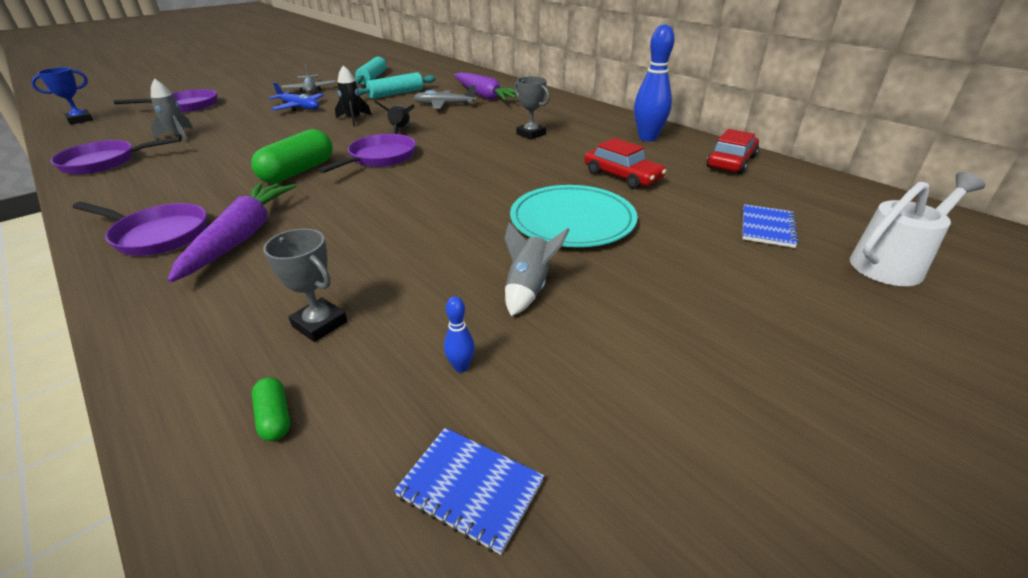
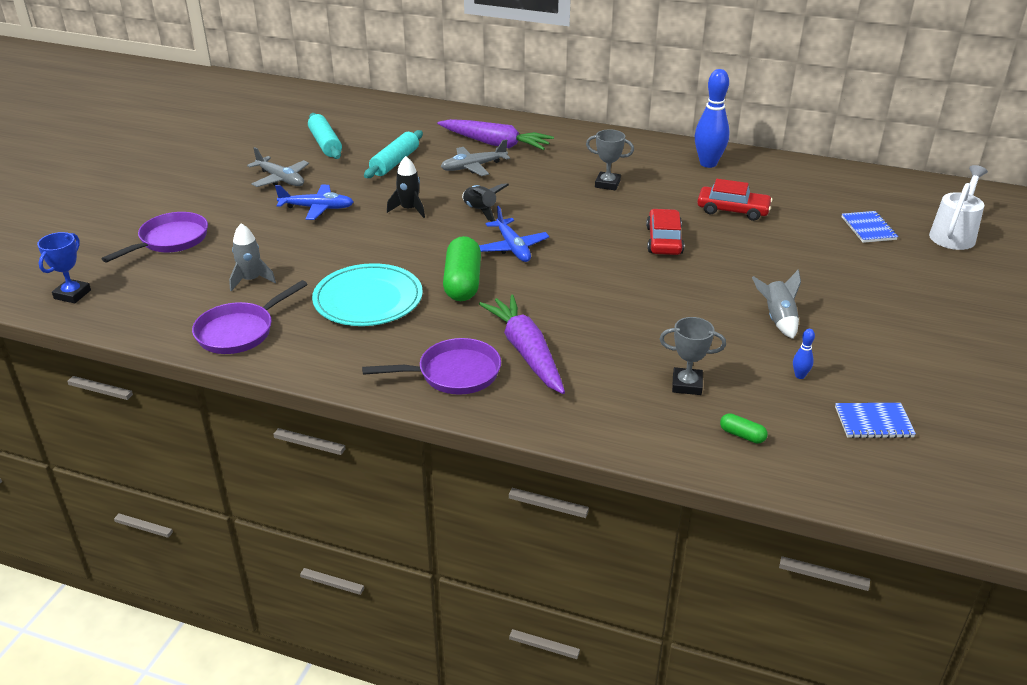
camera: 30 degrees left, 0 degrees up
purple pan [318,134,416,173] -> blue plane [479,206,550,262]
turquoise plate [510,185,638,247] -> turquoise plate moved to [312,263,423,326]
red car [707,129,759,174] -> red car moved to [646,209,684,255]

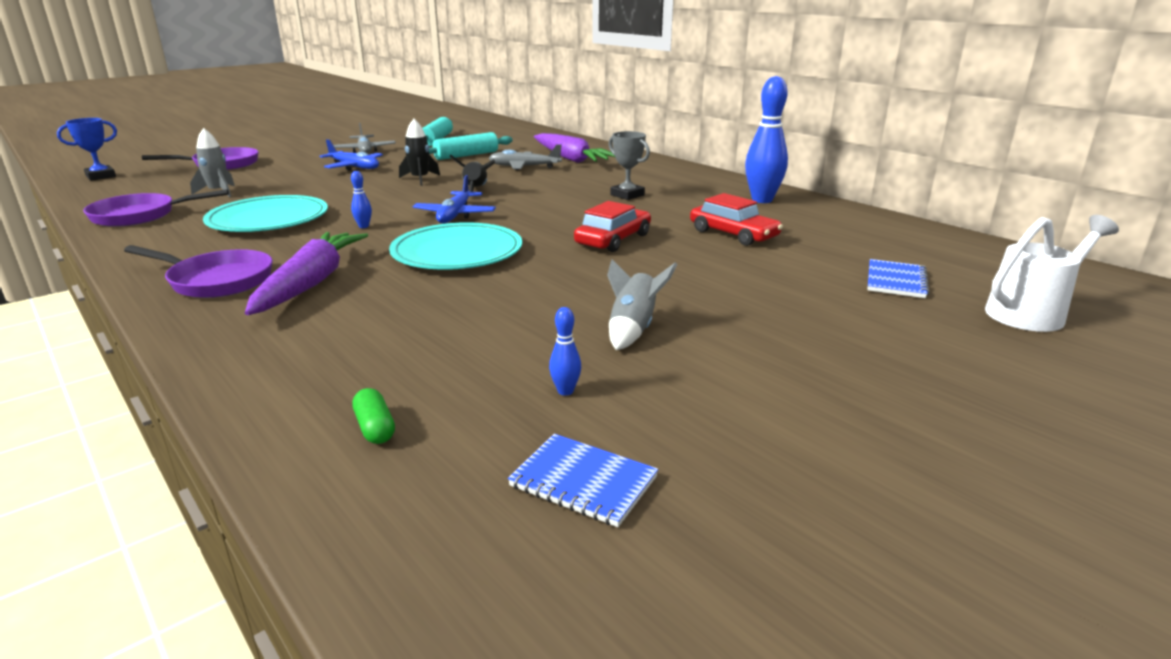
camera: 30 degrees right, 10 degrees down
green capsule [443,236,481,301] -> blue bowling pin [351,171,372,228]
grey trophy [660,317,726,395] -> none
none -> turquoise plate [389,222,522,270]

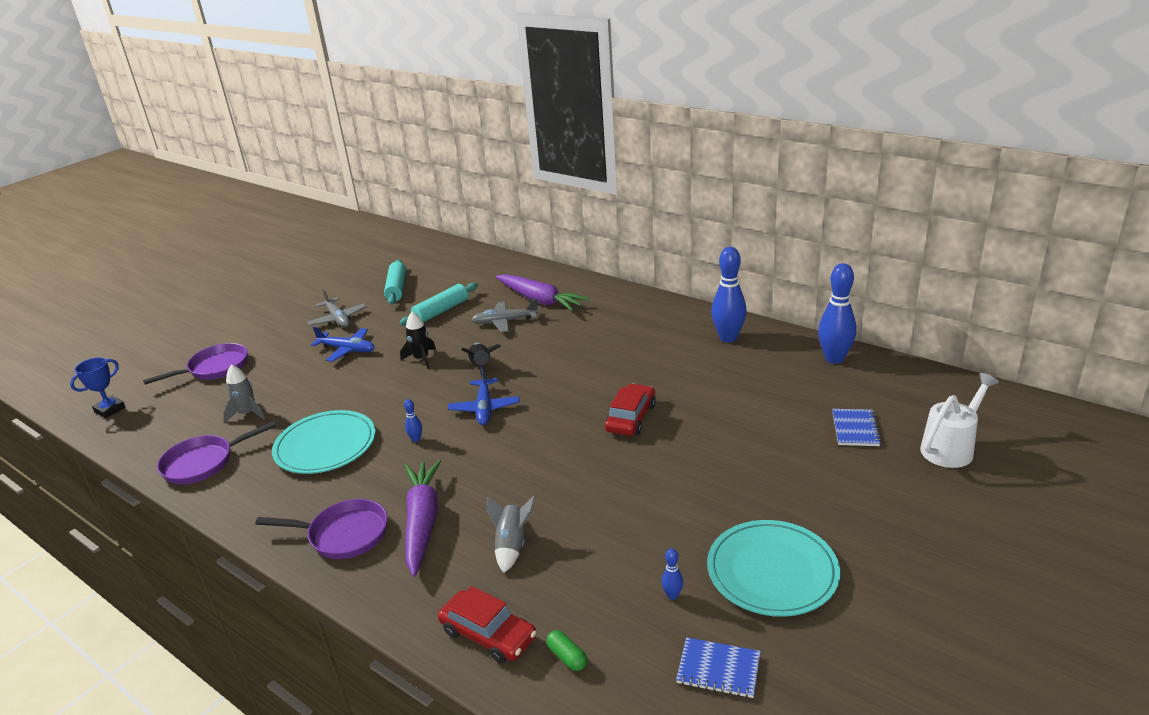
camera: 10 degrees left, 5 degrees up
turquoise plate [389,222,522,270] -> turquoise plate moved to [707,520,840,617]
grey rocket [607,259,677,350] -> grey rocket moved to [486,496,536,573]
grey trophy [608,131,650,200] -> none
red car [690,193,783,246] -> red car moved to [438,586,537,663]
none -> blue bowling pin [818,263,856,364]

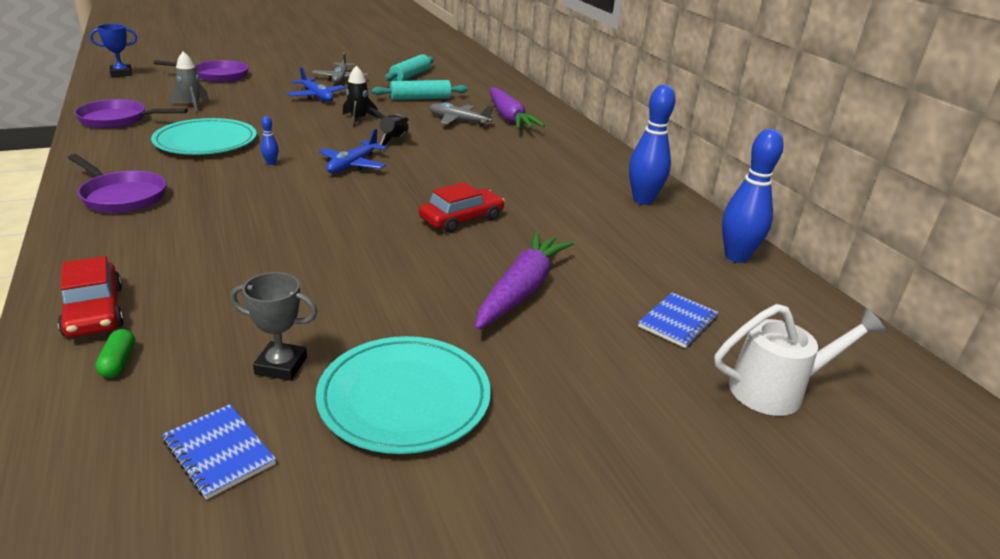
camera: 25 degrees right, 0 degrees up
purple carrot [405,460,441,577] -> purple carrot moved to [475,232,574,330]
grey rocket [486,496,536,573] -> none
blue bowling pin [662,548,683,600] -> grey trophy [231,272,318,381]

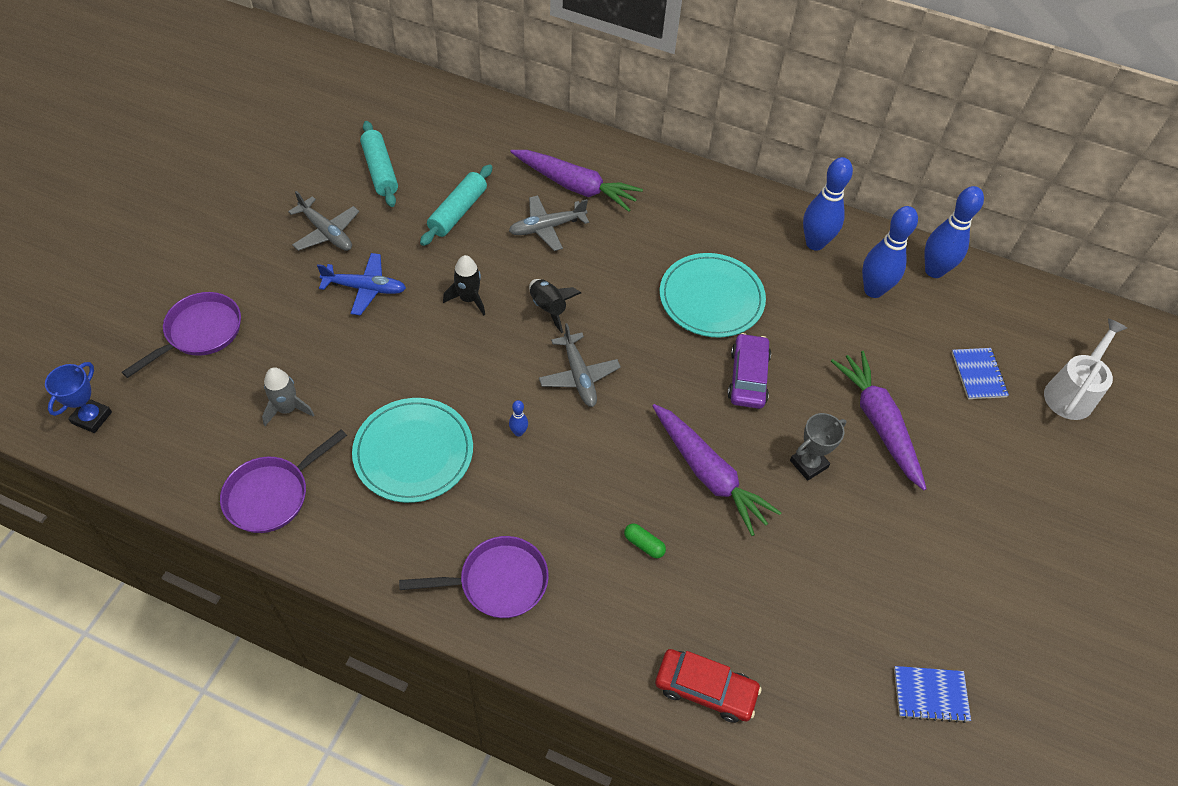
camera: 45 degrees left, 25 degrees up
green capsule [95,329,135,378] -> green capsule moved to [624,524,666,558]
grey trophy [231,272,318,381] -> grey trophy moved to [790,413,846,481]
turquoise plate [316,336,491,454] -> turquoise plate moved to [660,253,766,337]
blue plane [319,129,387,173] -> grey plane [539,323,621,407]
red car [419,182,505,233] -> purple car [727,333,771,409]
none -> purple carrot [652,404,781,536]
none -> blue bowling pin [862,206,918,298]

